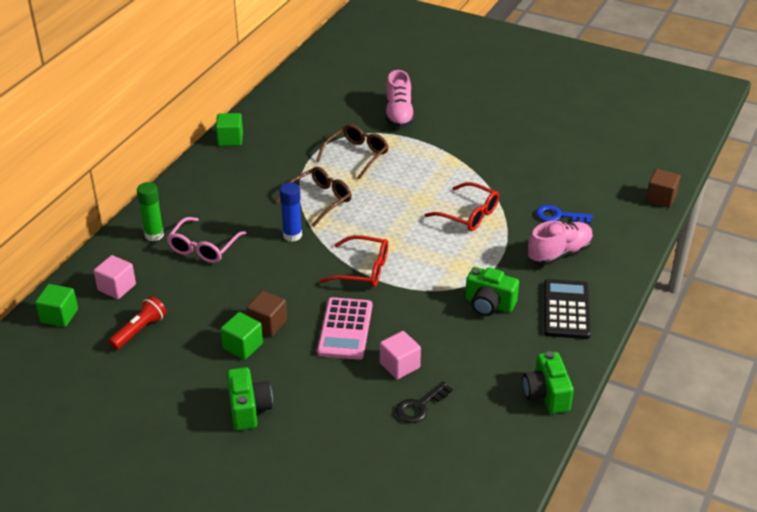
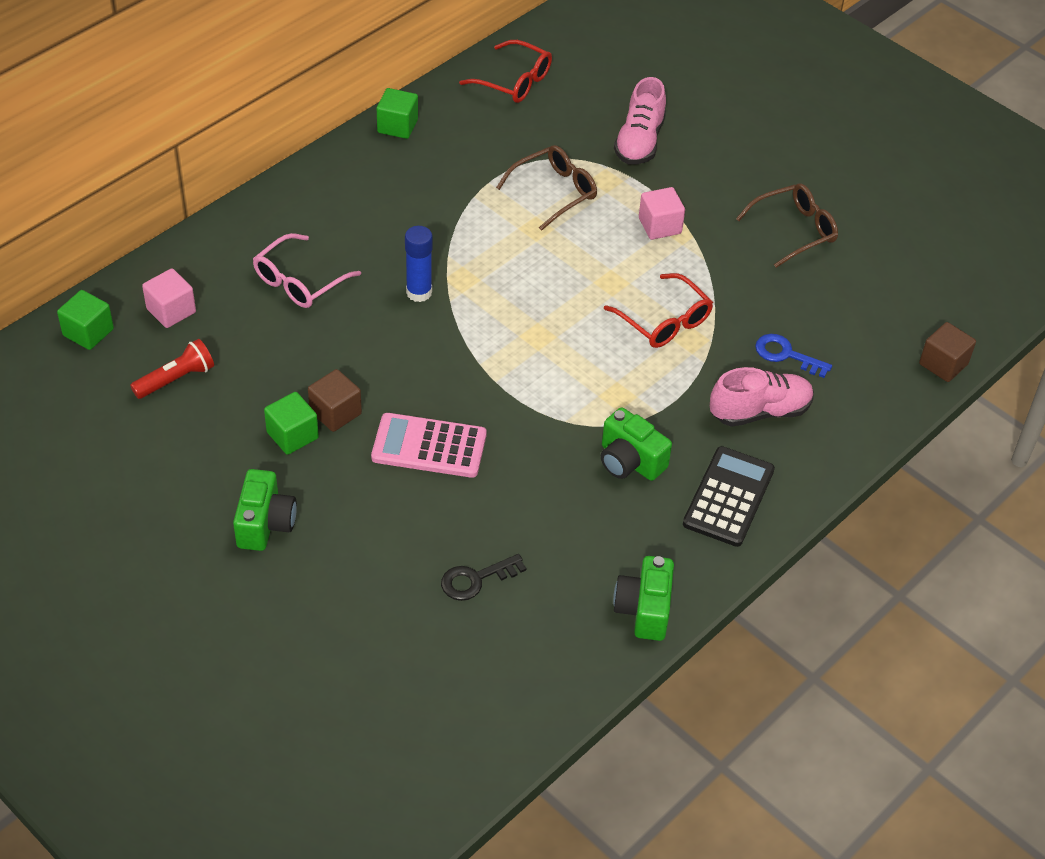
camera: 15 degrees right, 10 degrees up
green glue stick [137,182,164,241] -> none
brown glasses [276,167,352,227] -> brown glasses moved to [736,184,838,268]
pink calculator [317,297,372,360] -> pink calculator turned 75 degrees clockwise [371,413,487,478]
red glasses [320,235,388,287] -> red glasses moved to [459,40,552,103]
pink cube [380,331,421,379] -> pink cube moved to [639,187,685,240]

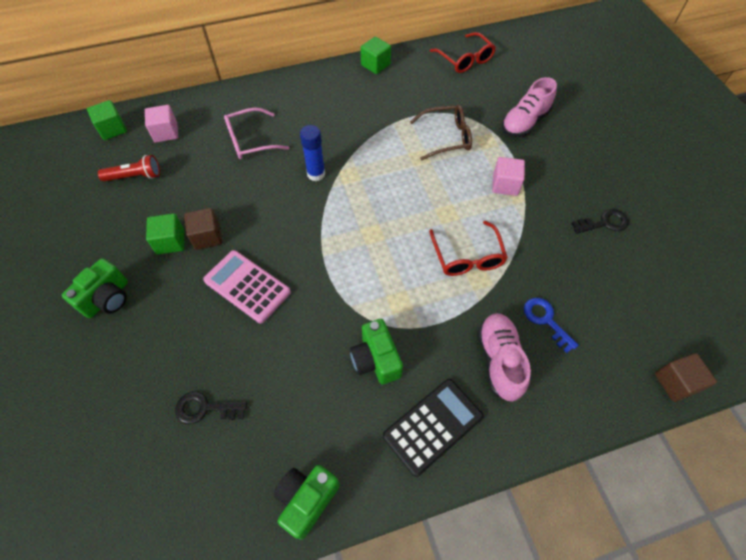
camera: 30 degrees right, 10 degrees up
pink shoe [710,367,814,427] -> pink shoe turned 105 degrees counterclockwise [477,313,531,402]
brown glasses [736,184,838,268] -> black key [571,209,629,234]

